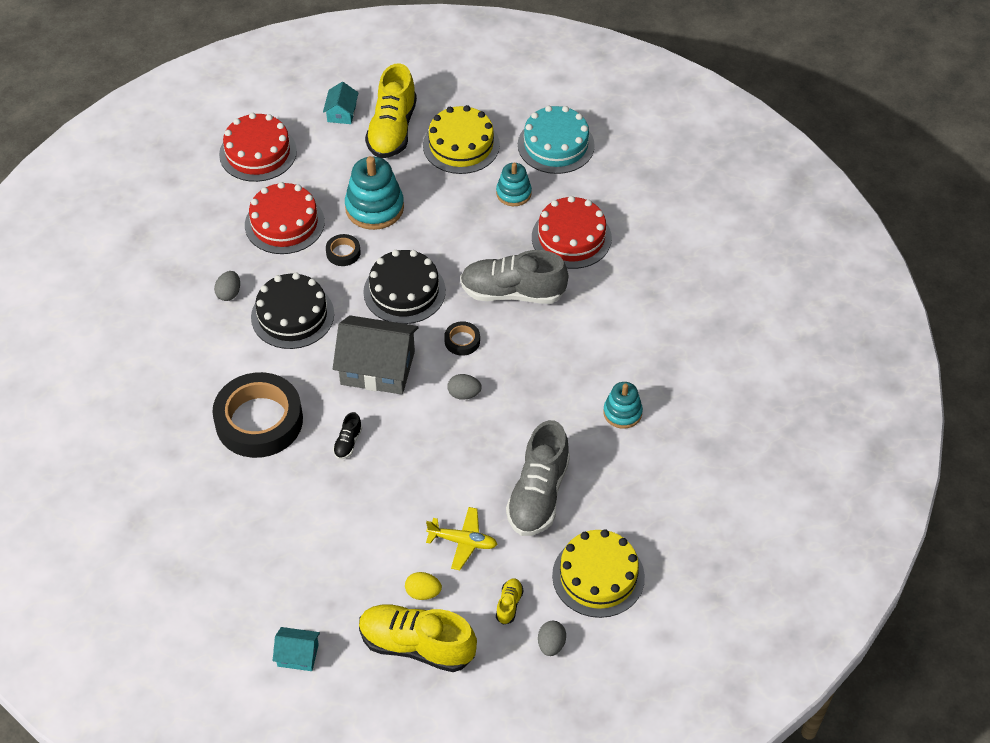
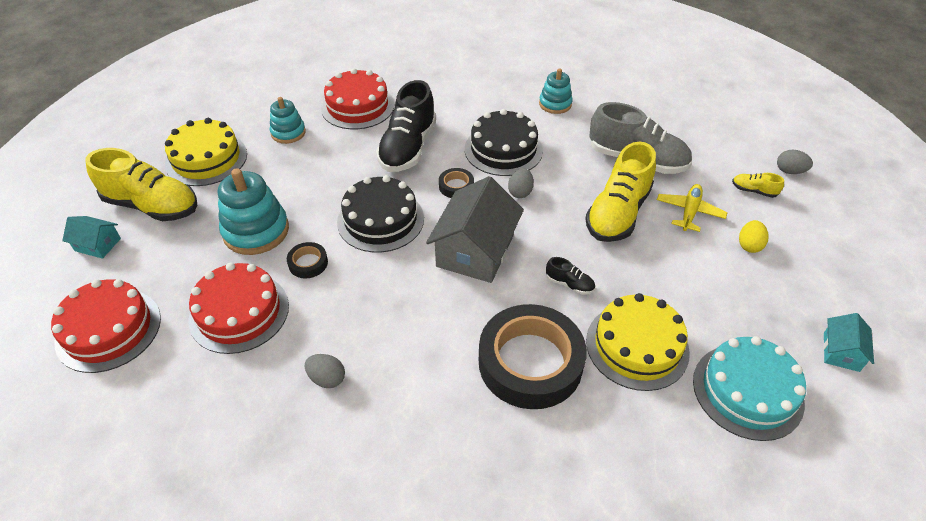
camera: 80 degrees left, 5 degrees down
black cake [251,273,334,349] -> black cake moved to [465,109,543,176]
yellow shoe [359,604,477,672] -> yellow shoe moved to [585,142,656,242]
grey shoe [460,250,568,304] -> black shoe [376,80,436,172]
turquoise cake [518,106,595,174] -> turquoise cake moved to [693,336,806,441]
yellow cake [552,529,645,618] -> yellow cake moved to [586,293,690,391]

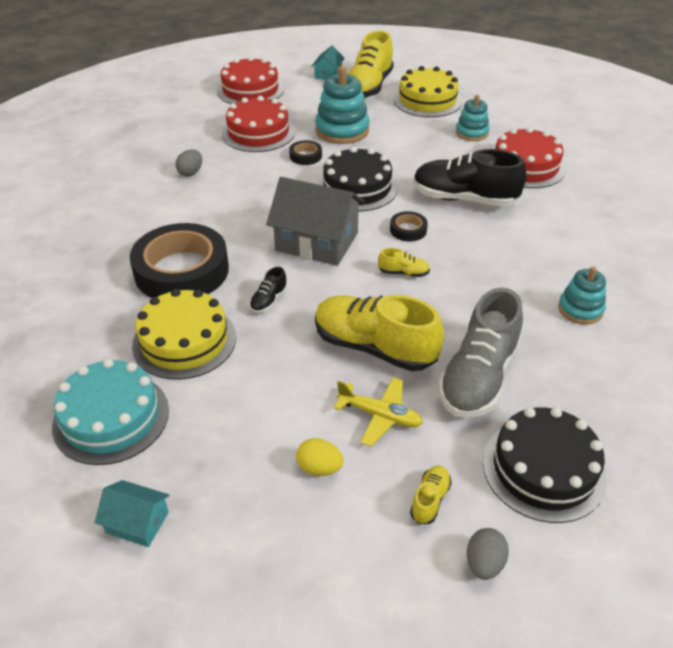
camera: 90 degrees right, 5 degrees down
black cake [465,109,543,176] -> black cake moved to [483,407,607,523]
grey egg [508,168,534,198] -> yellow shoe [378,248,430,277]

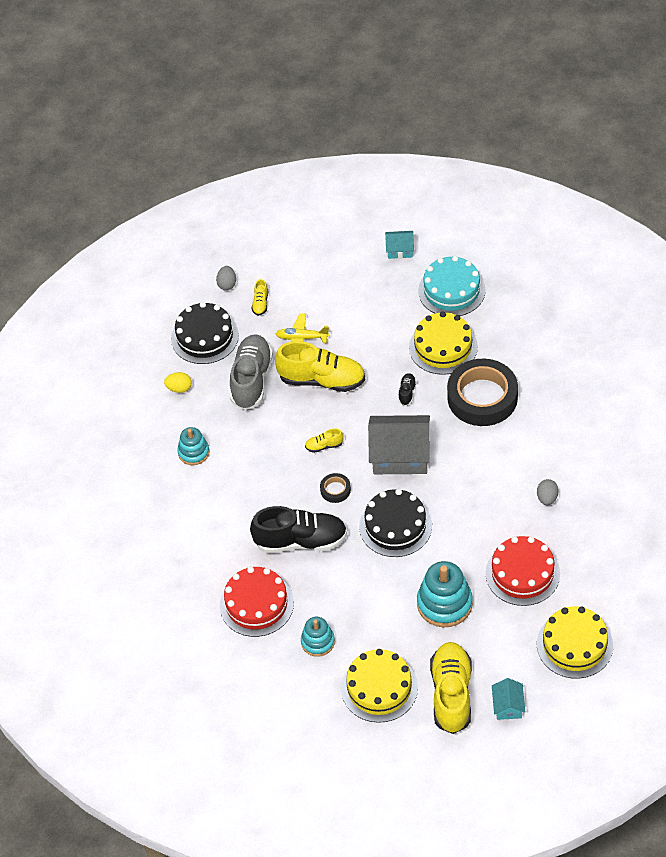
camera: 165 degrees right, 10 degrees up
red cake [217,56,284,104] -> yellow cake [537,606,613,679]
black tape [289,140,322,165] -> none
yellow egg [296,438,344,476] -> yellow egg moved to [164,372,192,393]

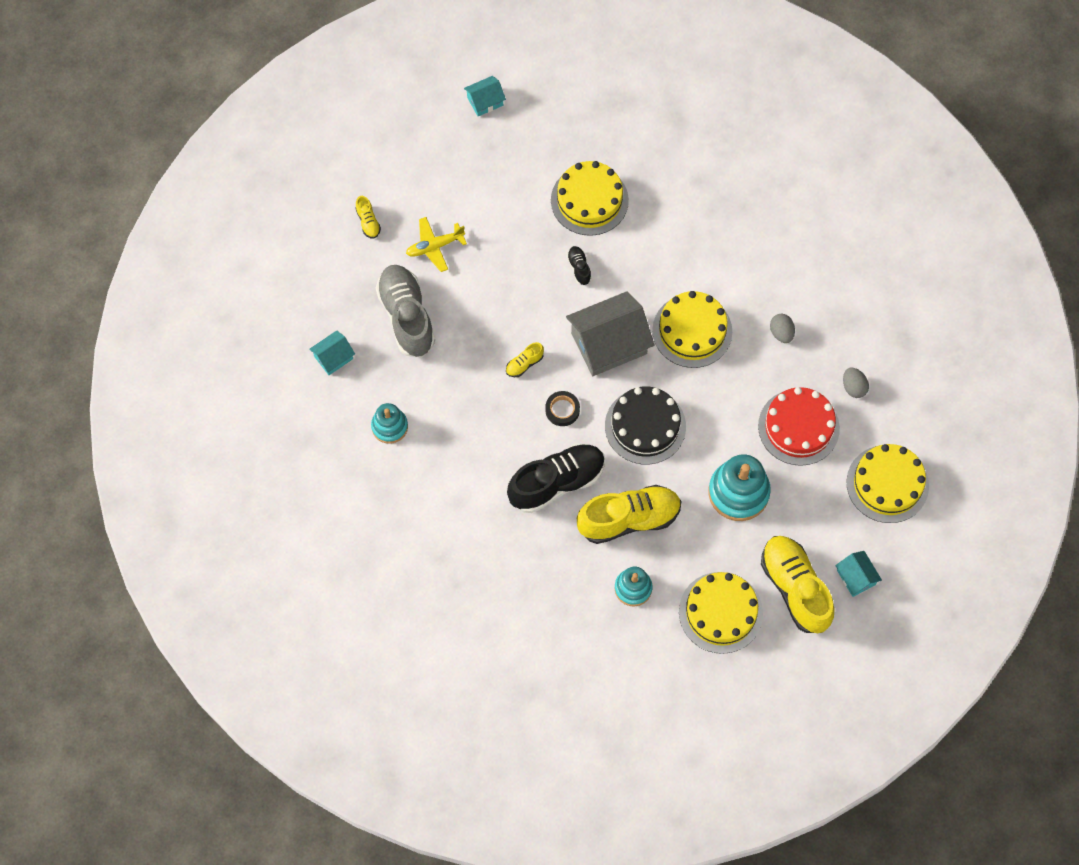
camera: 30 degrees left, 15 degrees up
yellow egg [164,372,192,393] -> turquoise house [309,331,355,375]
black cake [171,302,239,364] -> none
grey egg [216,266,236,291] -> grey egg moved to [843,368,869,398]
red cake [220,567,294,637] -> none
yellow shoe [275,341,365,392] -> yellow shoe moved to [577,485,681,544]
turquoise cake [418,256,486,316] -> none
black tape [447,359,518,426] -> none
none -> yellow cake [652,291,732,368]

